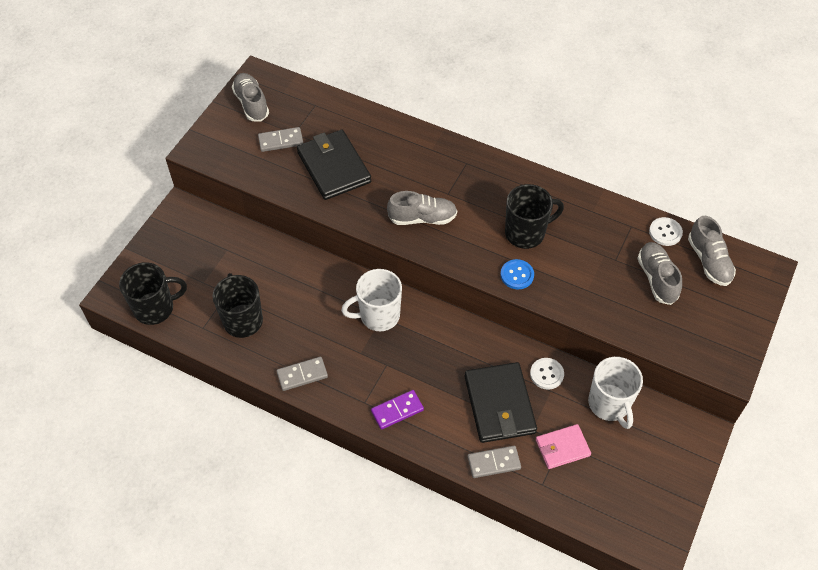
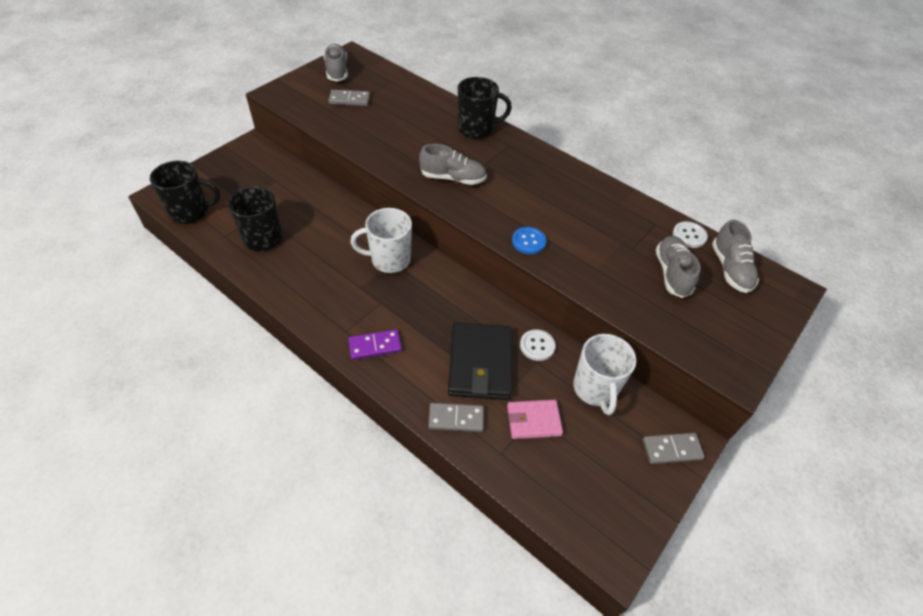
camera: 10 degrees right, 5 degrees down
grey domino [276,357,328,391] -> grey domino moved to [643,433,705,464]
black wallet [297,130,371,200] -> none
black mug [505,184,564,249] -> black mug moved to [458,77,512,139]

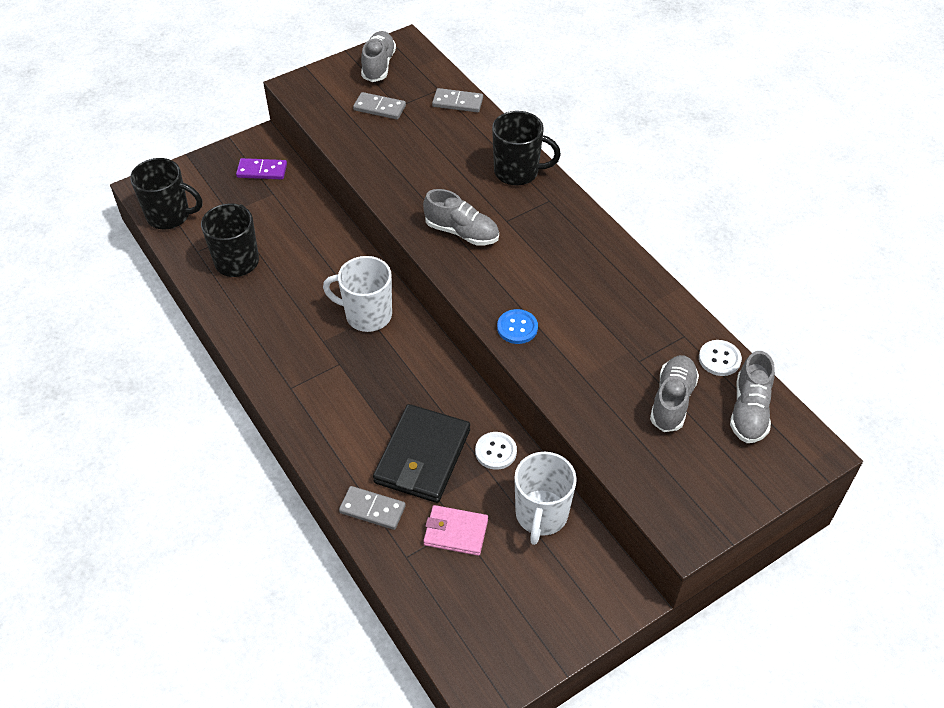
camera: 20 degrees right, 0 degrees up
purple domino [348,329,402,360] -> purple domino moved to [236,158,287,180]
grey domino [643,433,705,464] -> grey domino moved to [432,88,483,112]

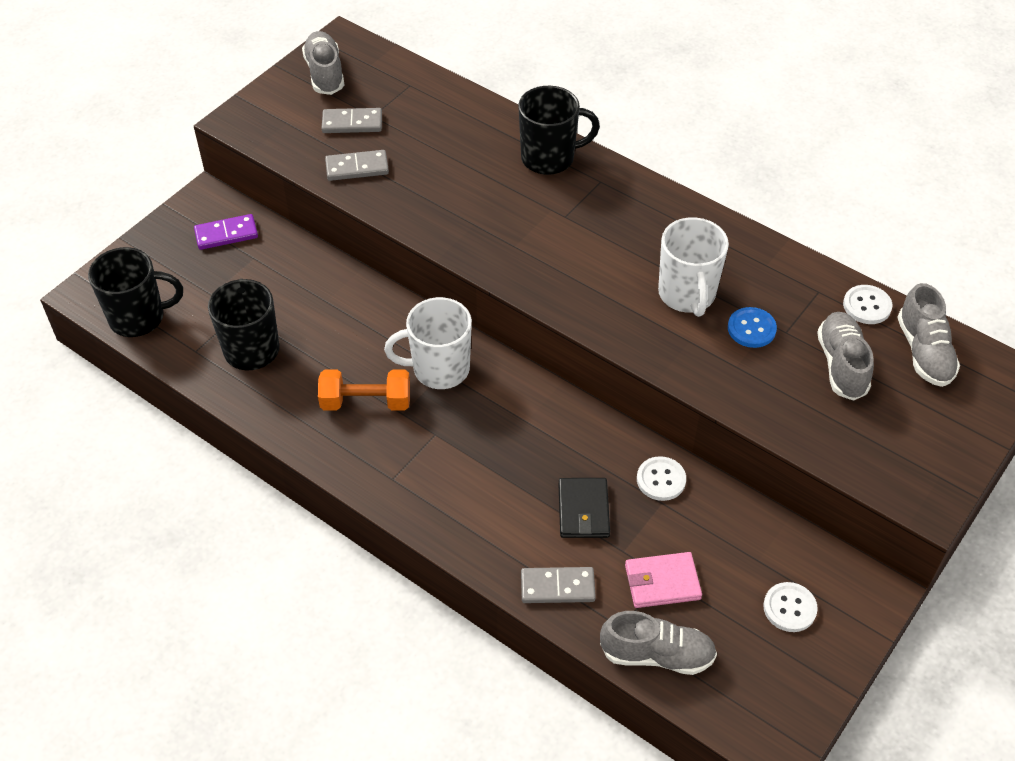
camera: 20 degrees left, 0 degrees up
black wallet [373,404,470,503] -> black wallet [558,478,610,538], size x0.59
grey shoe [423,189,499,245] -> grey shoe moved to [600,611,717,675]
grey domino [432,88,483,112] -> grey domino moved to [325,150,389,181]
blue button [497,309,538,344] -> blue button moved to [728,307,777,348]
white mug [514,452,577,545] -> white mug moved to [658,217,729,317]
none -> orange dumbbell [318,369,410,411]
none -> white button [763,582,818,632]

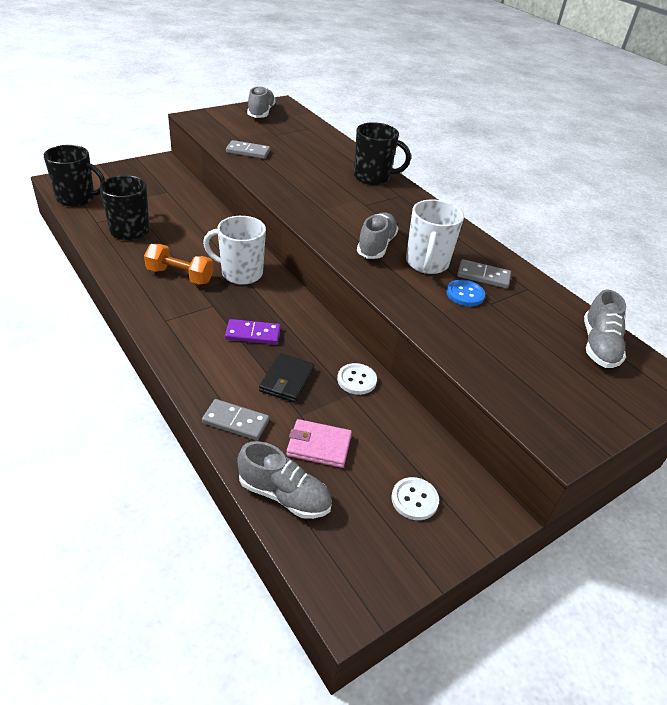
camera: 15 degrees right, 10 degrees down
purple domino [194,214,258,250] -> purple domino moved to [225,319,281,344]
grey domino [322,108,382,133] -> grey domino moved to [457,259,511,289]
grey shoe [817,312,874,401] -> grey shoe moved to [357,212,398,259]
white button [843,285,892,324] -> none

